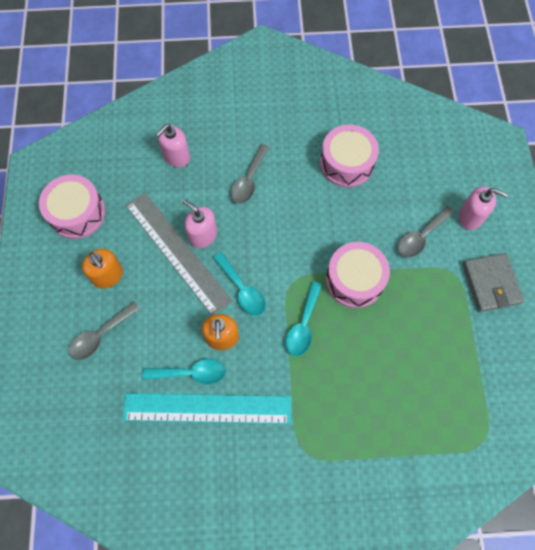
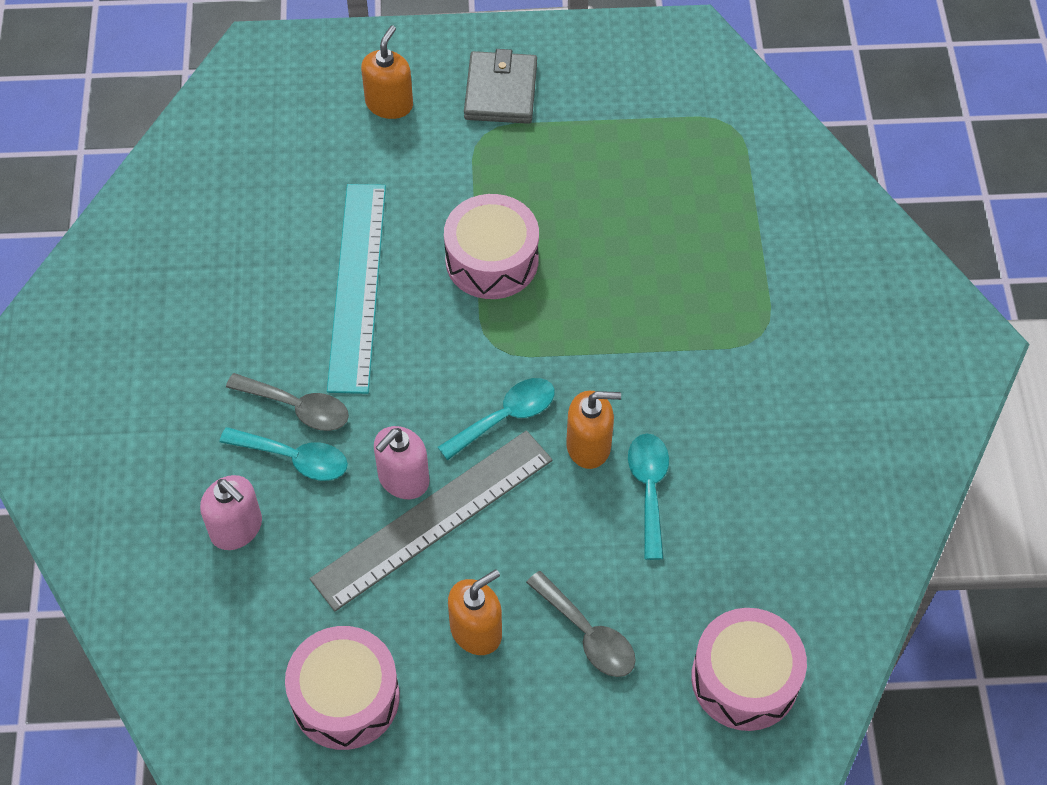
camera: 90 degrees left, 10 degrees down
turquoise ruler [123,393,291,424] -> turquoise ruler moved to [327,184,386,394]
turquoise spoon [286,282,322,356] -> turquoise spoon moved to [220,427,348,481]
pink drum [320,124,379,187] -> pink drum moved to [691,608,807,731]
grey spoon [398,206,455,258] -> none
pink soap dispenser [459,186,508,230] -> orange soap dispenser [361,25,413,119]
grey wallet [463,253,524,312] -> grey wallet turned 75 degrees counterclockwise [464,49,537,124]

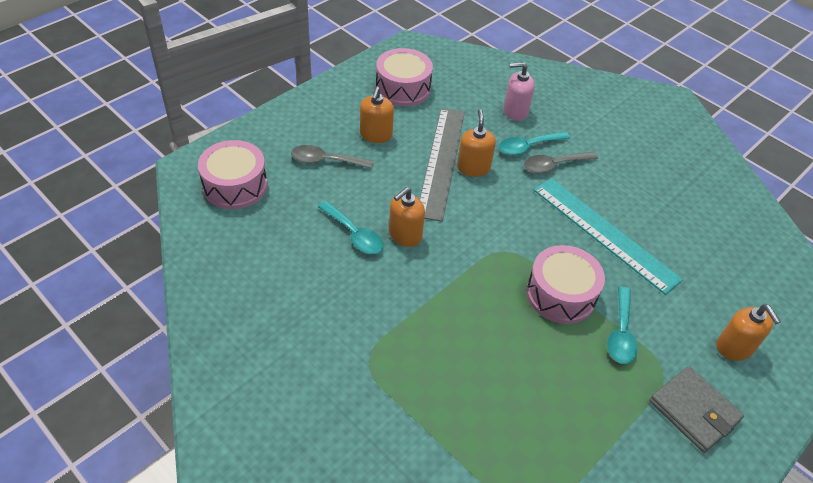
camera: 135 degrees right, 10 degrees down
pink soap dispenser [374,426,429,499] -> orange soap dispenser [457,109,496,177]
turquoise spoon [438,378,555,460] -> turquoise spoon moved to [607,287,638,364]

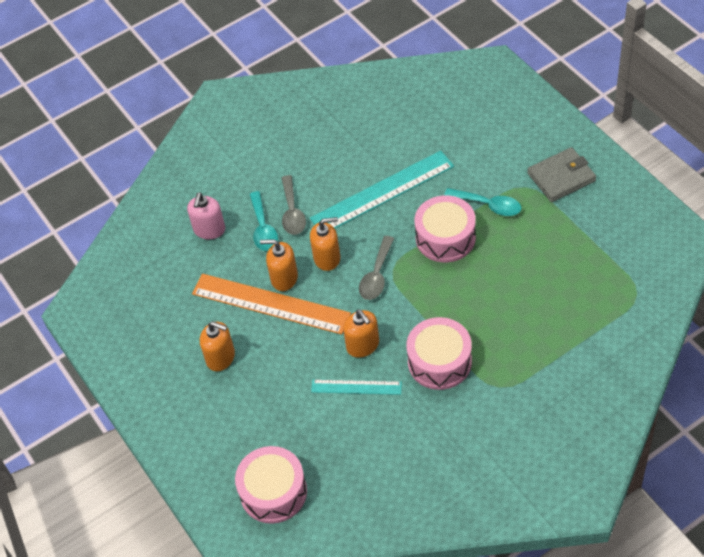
camera: 70 degrees left, 5 degrees up
grey spoon [291,145,373,169] -> grey spoon moved to [359,236,394,300]
turquoise spoon [318,201,384,254] -> turquoise ruler [311,380,402,395]
pink drum [376,48,433,106] -> pink drum moved to [406,317,472,390]
grey ruler [420,108,465,222] -> orange ruler [192,274,351,335]
orange soap dispenser [717,304,781,361] -> orange soap dispenser moved to [310,217,340,271]

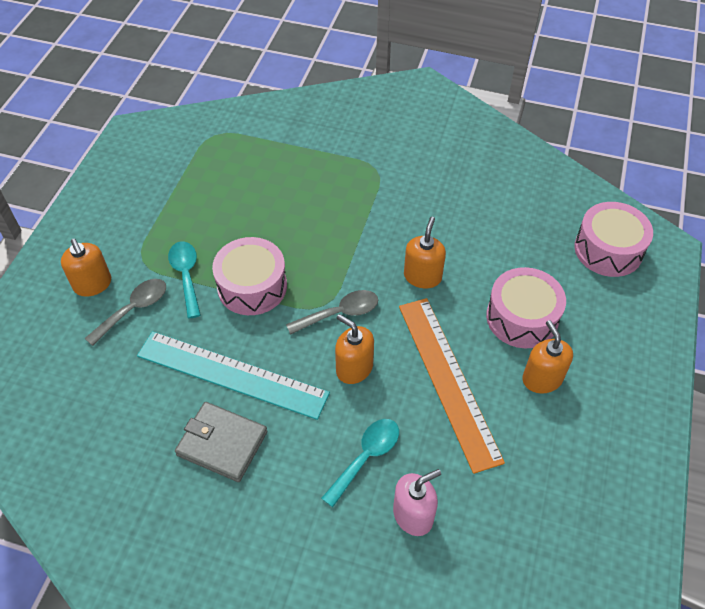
camera: 135 degrees left, 0 degrees up
orange soap dispenser [260,239,298,291] -> orange soap dispenser moved to [61,239,111,297]
grey spoon [282,175,306,235] -> grey spoon moved to [85,279,166,346]
turquoise ruler [311,380,402,395] -> none
pink drum [406,317,472,390] -> pink drum moved to [486,267,566,348]
grey wallet [527,147,596,202] -> grey wallet moved to [175,402,267,482]

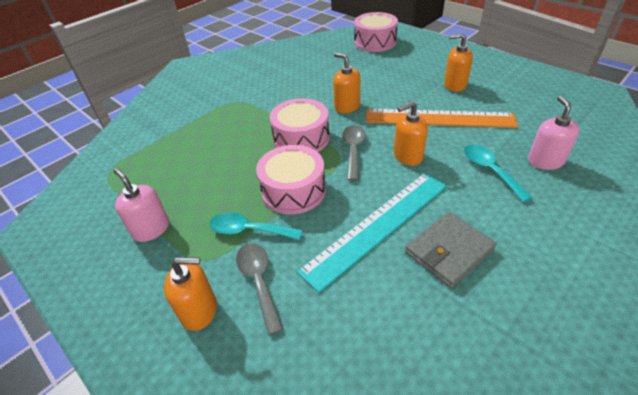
camera: 60 degrees left, 10 degrees down
pink drum [486,267,566,348] -> pink drum moved to [270,98,330,152]
none -> pink soap dispenser [113,168,169,242]

